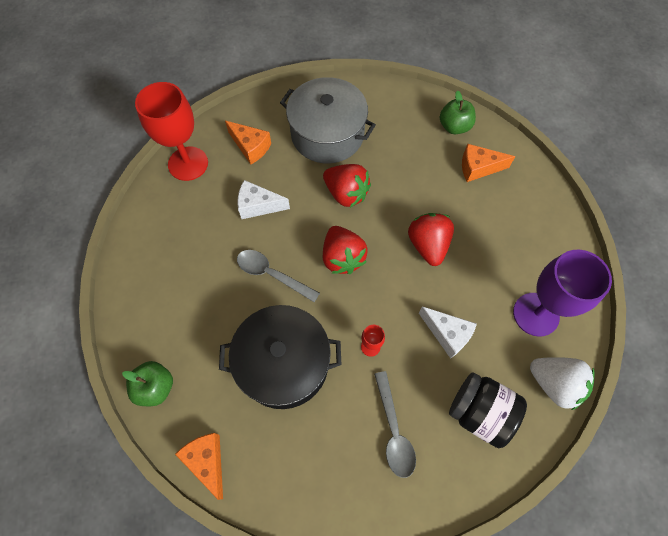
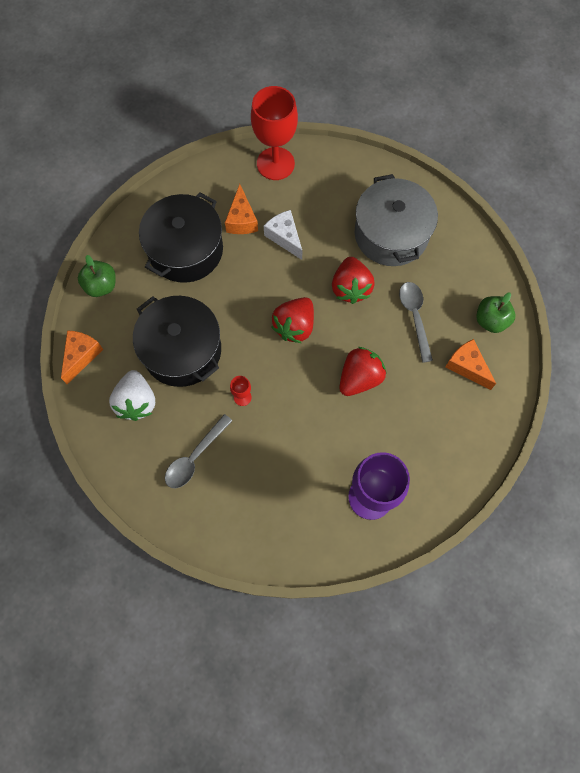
camera: 50 degrees right, 5 degrees up
orange cheese [225,121,271,164] -> orange cheese moved to [225,184,258,234]
grey spoon [237,250,320,302] -> grey spoon moved to [399,282,433,363]
white cheese [419,306,477,359] -> none
black jar [449,372,527,448] -> none
white strawberry [530,357,595,410] -> white strawberry moved to [109,370,155,421]
none -> black pot [139,193,223,283]

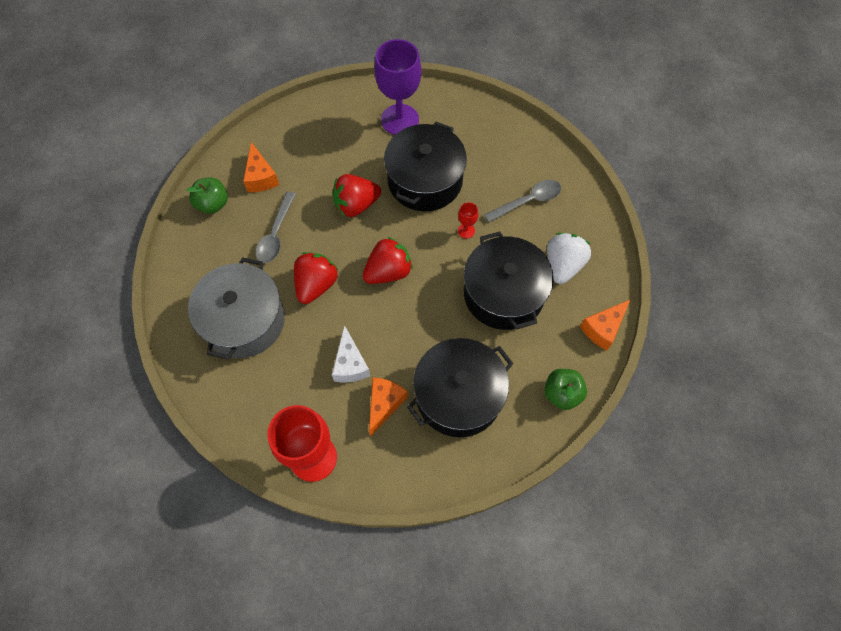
camera: 155 degrees left, 5 degrees down
none -> black pot [384,122,467,211]

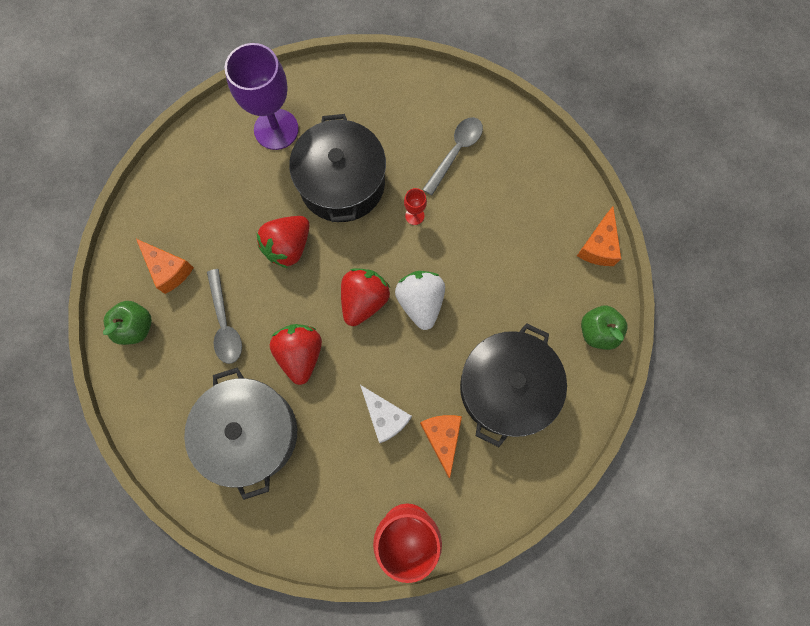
camera: 30 degrees left, 10 degrees up
black pot [464,231,554,330] -> none
white strawberry [547,233,591,284] -> white strawberry moved to [395,271,445,330]

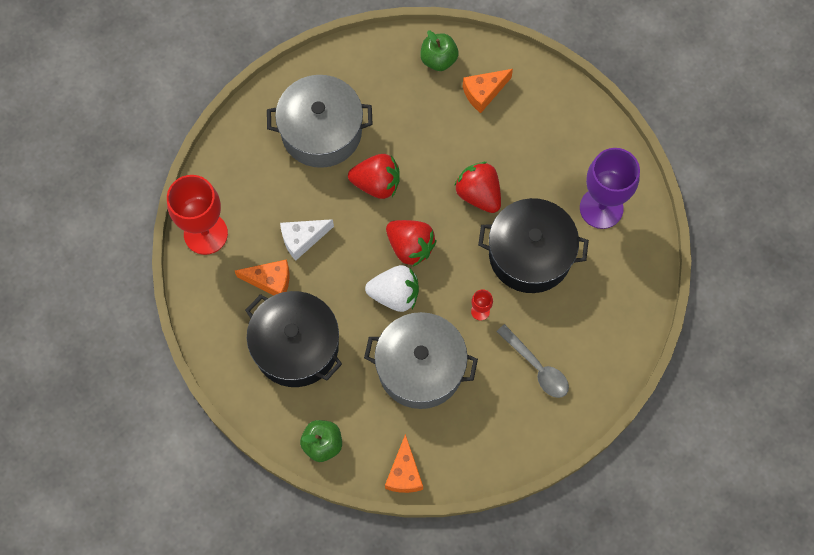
camera: 105 degrees right, 5 degrees down
grey spoon [207,269,242,364] -> none
orange cheese [577,206,621,266] -> orange cheese turned 120 degrees counterclockwise [385,434,423,493]
none -> grey pot [364,312,478,409]

